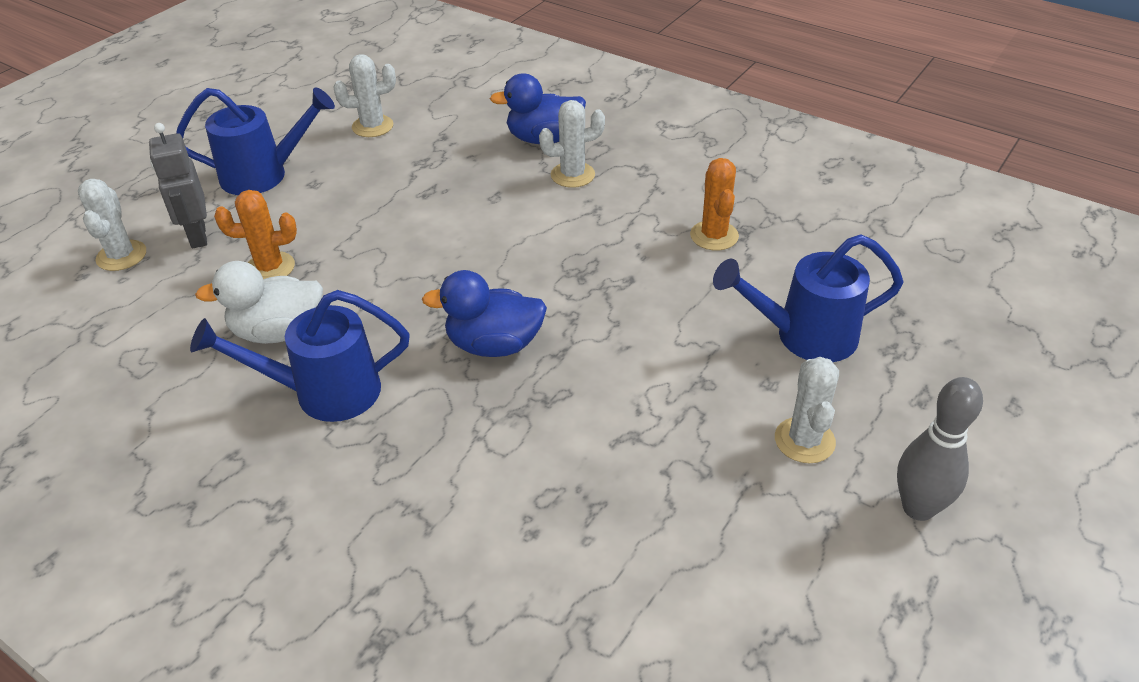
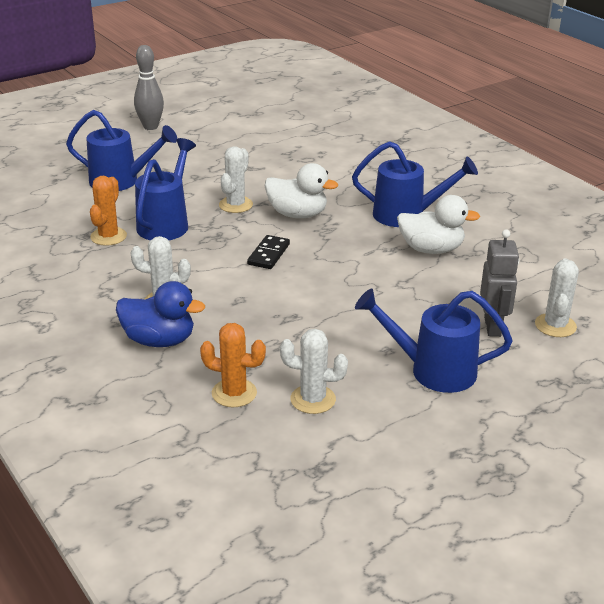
camera: 160 degrees left, 10 degrees down
orange cactus [214,190,297,280] -> orange cactus moved to [200,323,266,407]
blue duck [422,270,547,357] -> white duck [265,163,338,219]
white cactus [775,357,839,464] -> white cactus moved to [219,146,253,213]
none -> blue watering can [135,138,196,240]
none -> black domino [247,235,290,269]

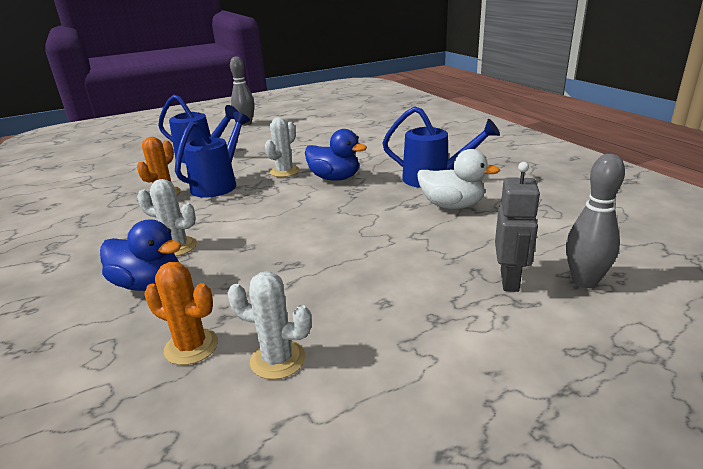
camera: 10 degrees right, 5 degrees down
black domino [247,235,290,269] -> none
white duck [265,163,338,219] -> blue duck [305,129,367,181]
blue watering can [355,288,513,393] -> none
white cactus [535,258,579,337] -> grey bowling pin [566,154,625,288]

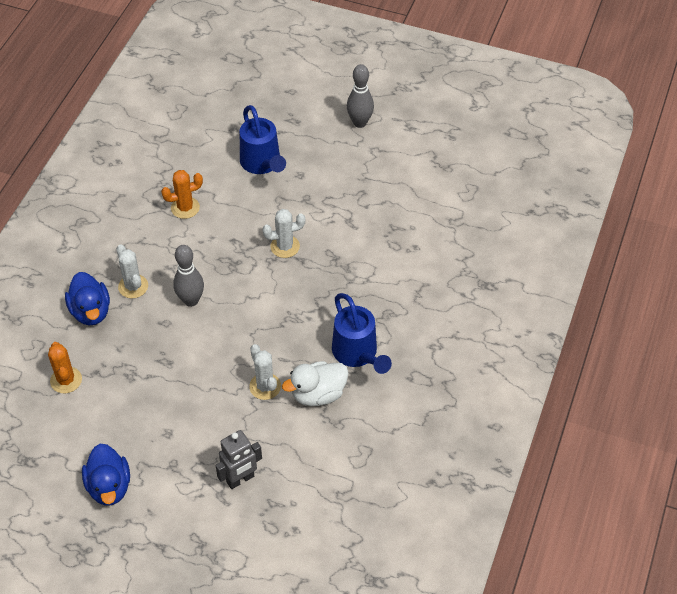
camera: 45 degrees right, 25 degrees up
blue watering can [175,112,250,198] -> none
white cactus [228,271,312,380] -> white cactus moved to [249,344,281,400]
blue duck [305,129,367,181] -> blue duck moved to [82,444,130,506]
white duck [417,149,500,209] -> white duck turned 90 degrees clockwise [282,361,348,406]
grey bowling pin [566,154,625,288] -> grey bowling pin moved to [173,245,204,307]

